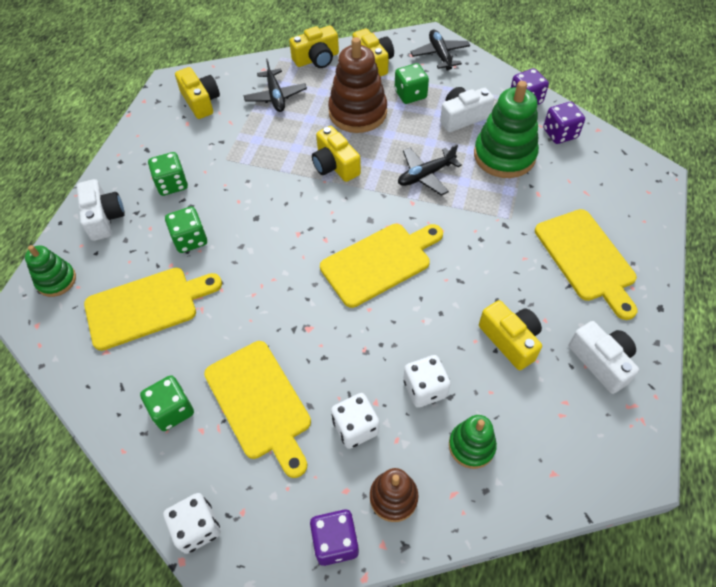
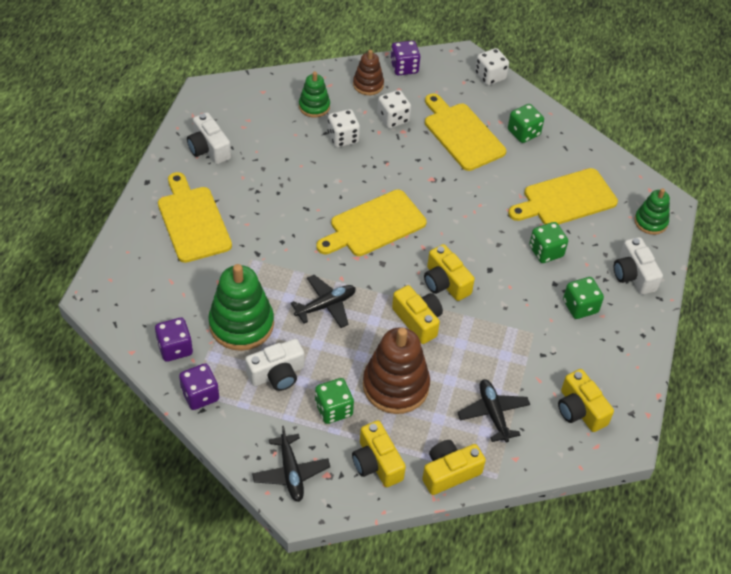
camera: 175 degrees right, 5 degrees down
yellow camera [479,300,542,370] -> yellow camera moved to [424,244,475,301]

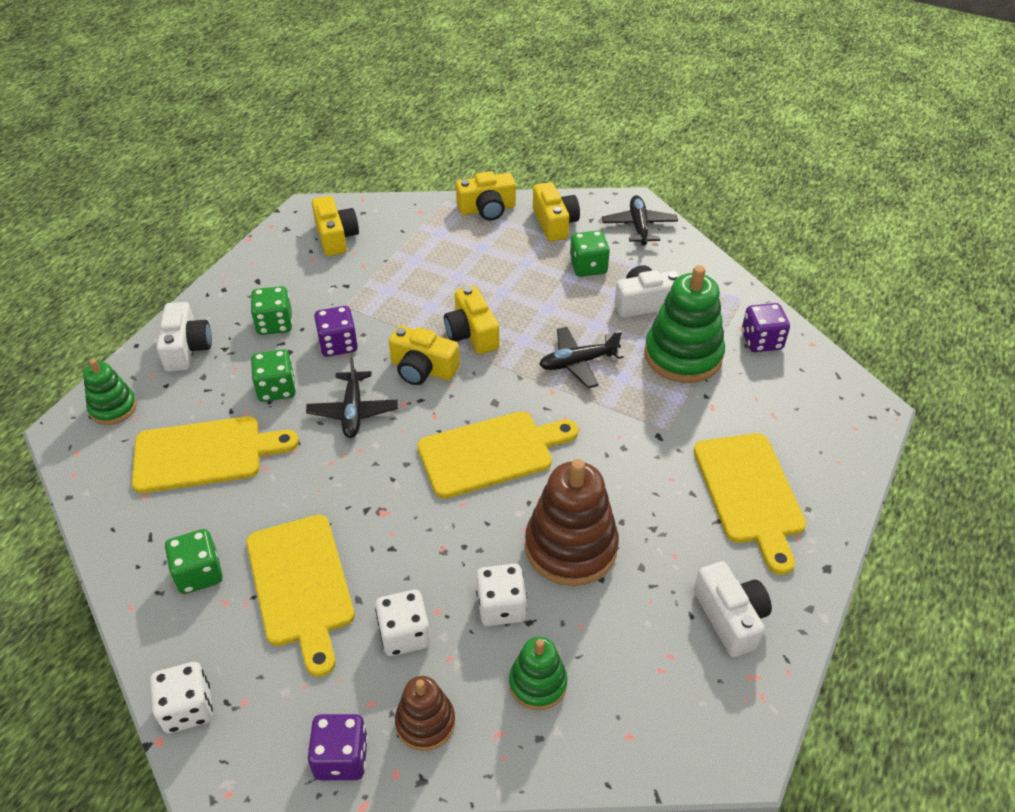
camera: 165 degrees left, 5 degrees down
purple dice [179,363,219,410] -> purple dice moved to [314,306,358,357]
brown stacking toy [363,327,430,414] -> brown stacking toy moved to [525,459,619,586]
yellow camera [424,244,475,301] -> yellow camera turned 135 degrees clockwise [389,325,460,385]
black plane [457,379,530,443] -> black plane moved to [306,357,398,438]

